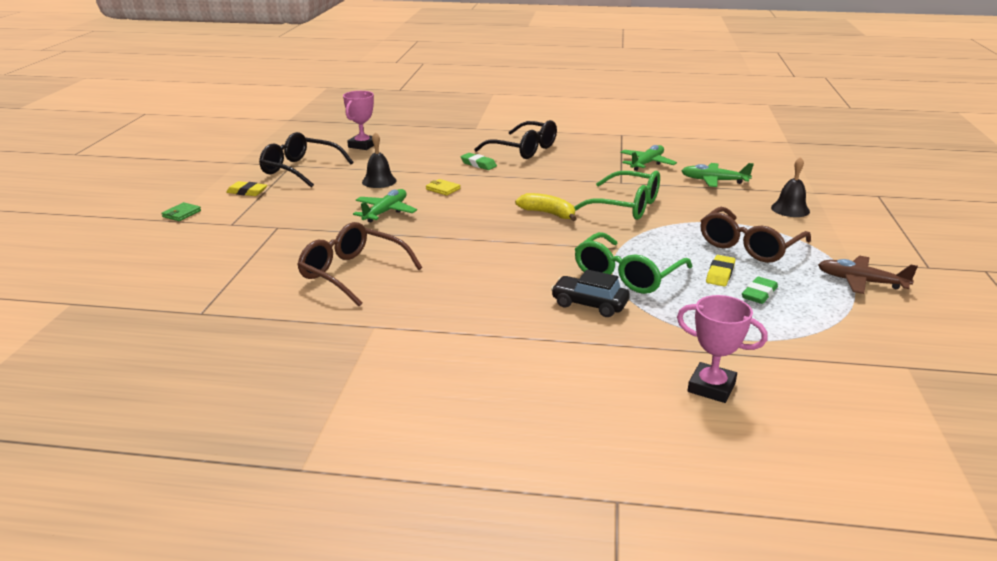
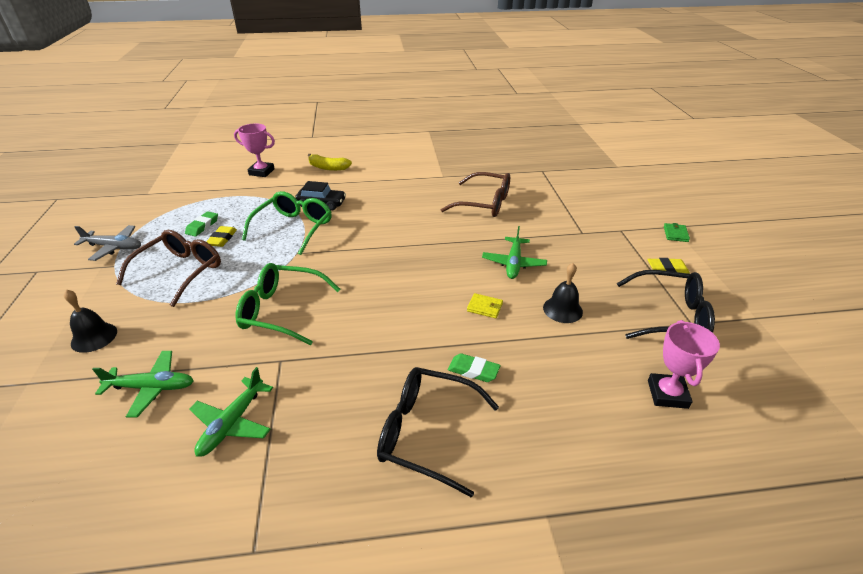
camera: 165 degrees right, 10 degrees up
yellow banana [515,193,577,221] -> yellow banana moved to [308,154,352,171]
brown plane [818,256,918,294] -> grey plane [74,225,141,261]

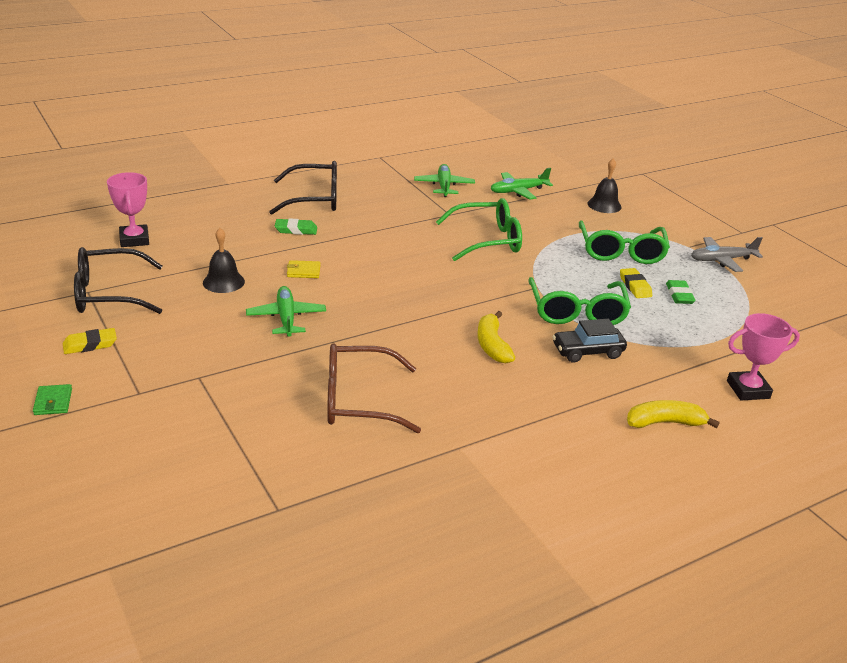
camera: 155 degrees right, 5 degrees down
brown glasses [116,230,221,307] -> green glasses [579,220,670,264]
none -> yellow banana [477,311,515,363]

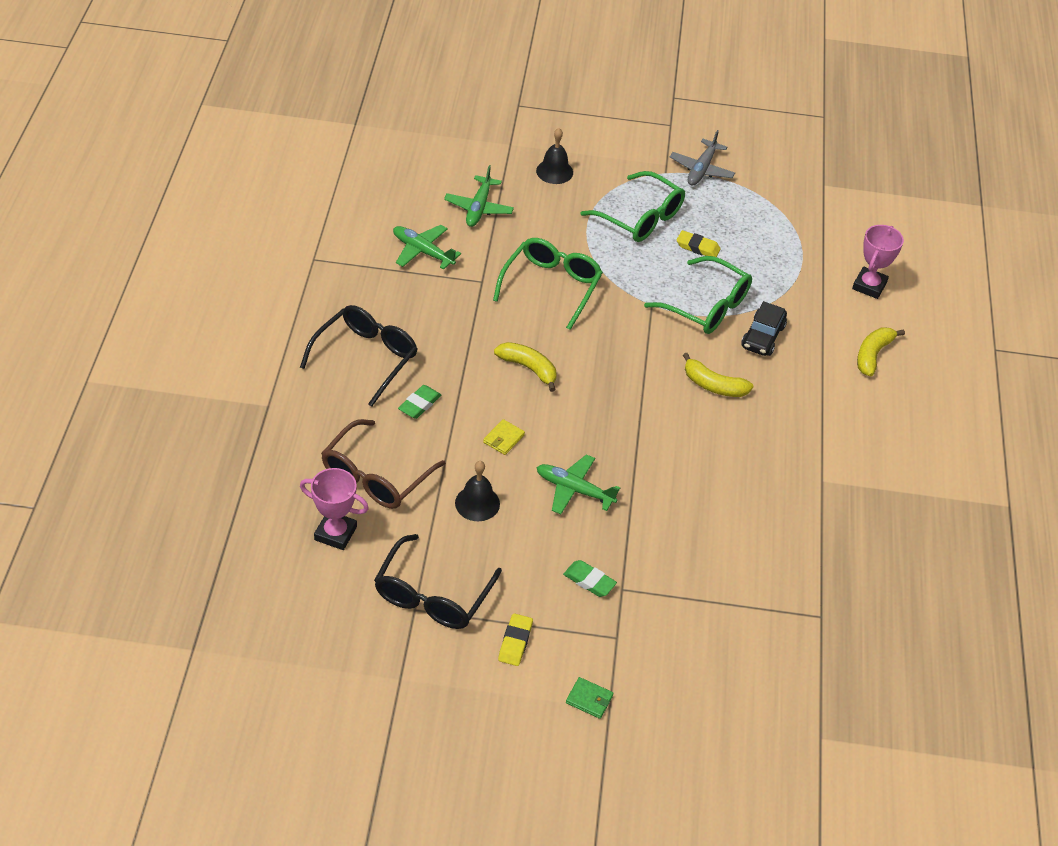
camera: 55 degrees left, 15 degrees up
brown glasses [327,343,421,433] -> brown glasses moved to [321,419,446,509]
green eraser [666,280,695,304] -> green eraser moved to [563,560,617,597]
none -> yellow banana [494,342,557,392]

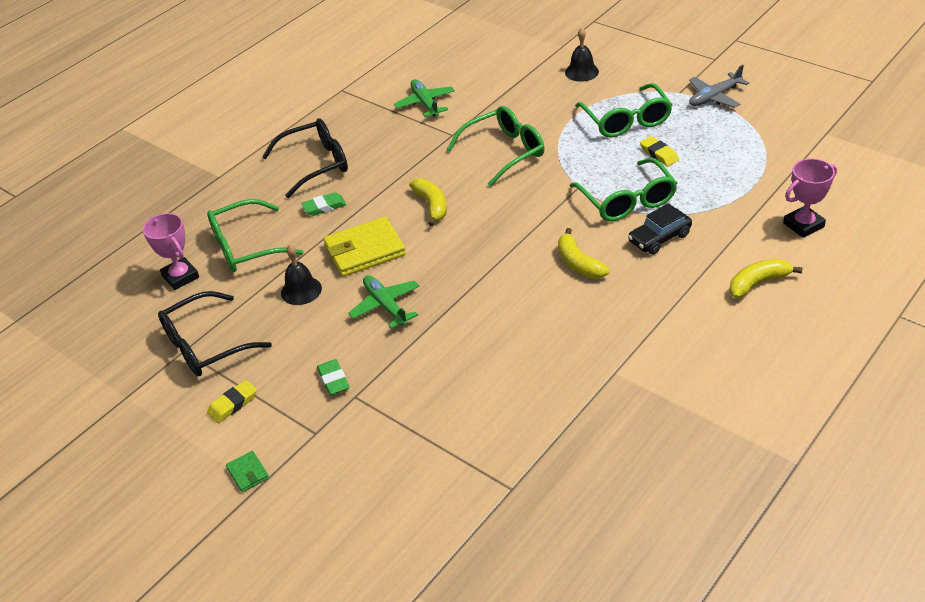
camera: 40 degrees right, 5 degrees down
brown glasses [321,419,446,509] -> green glasses [207,199,303,272]
green plane [444,165,514,227] -> none
yellow wallet [483,419,525,455] -> yellow wallet [323,217,406,277], size x2.18

